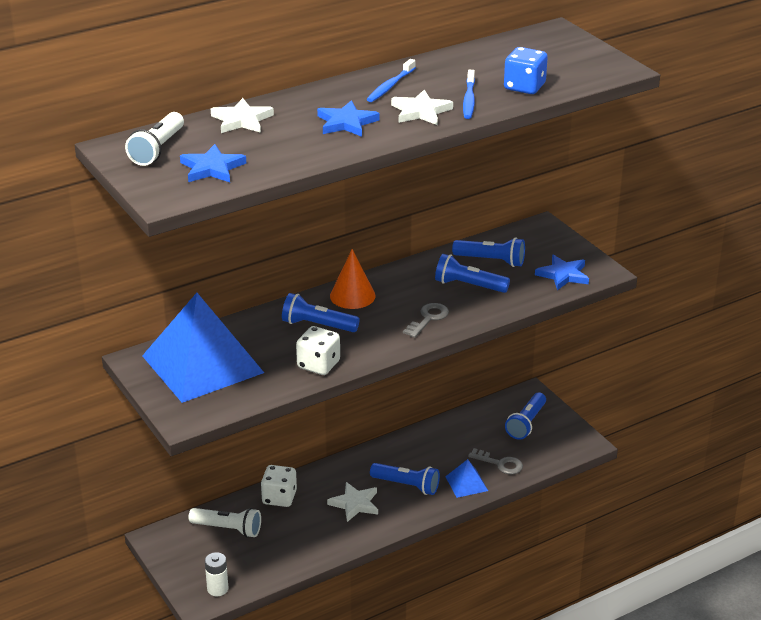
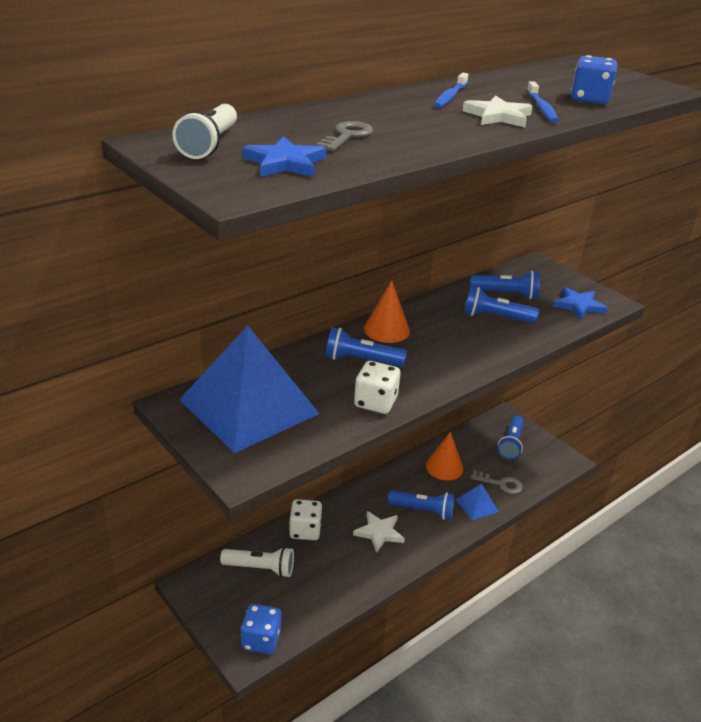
camera: 10 degrees left, 0 degrees up
white battery [205,552,228,596] -> blue dice [241,604,281,654]
white star [211,98,274,133] -> none
blue star [317,100,380,137] -> none
grey key [403,303,449,338] -> grey key moved to [316,121,373,151]
none -> orange cone [426,432,463,480]

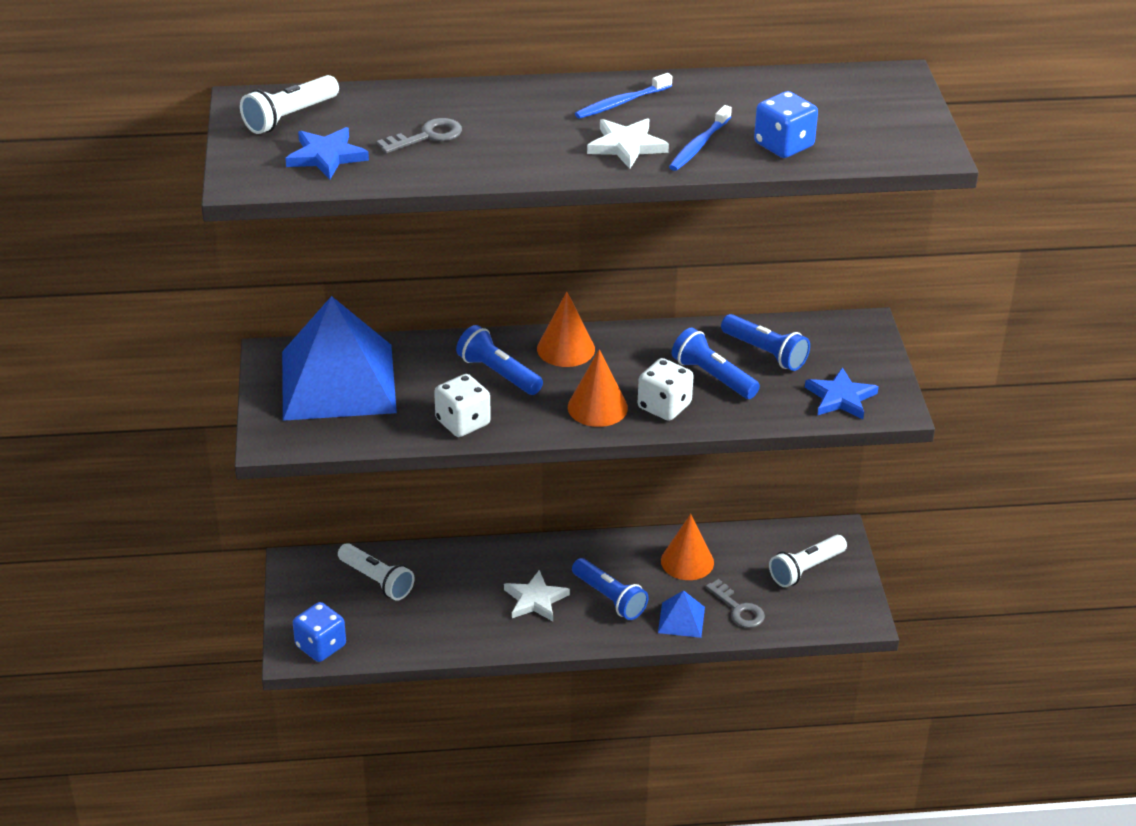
camera: 35 degrees right, 5 degrees up
white dice [289,499,322,540] -> white dice moved to [638,358,694,421]
blue flashlight [498,416,524,460] -> white flashlight [769,535,847,587]
none -> orange cone [568,349,628,427]

